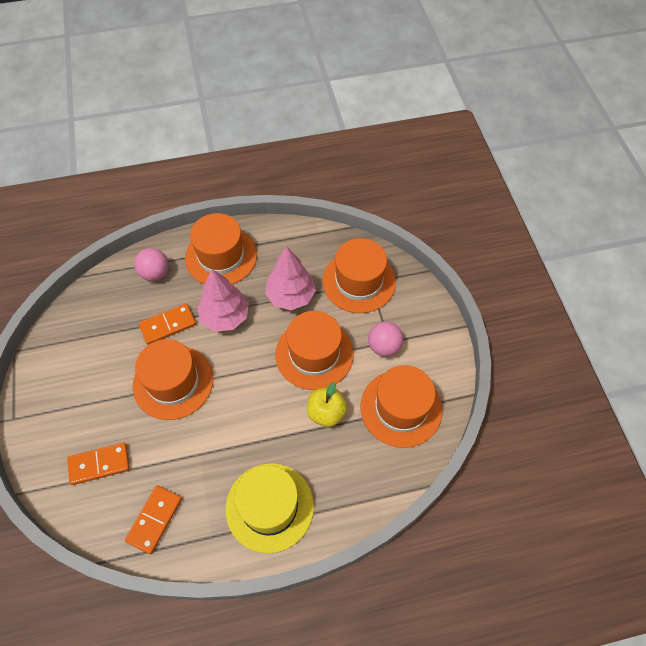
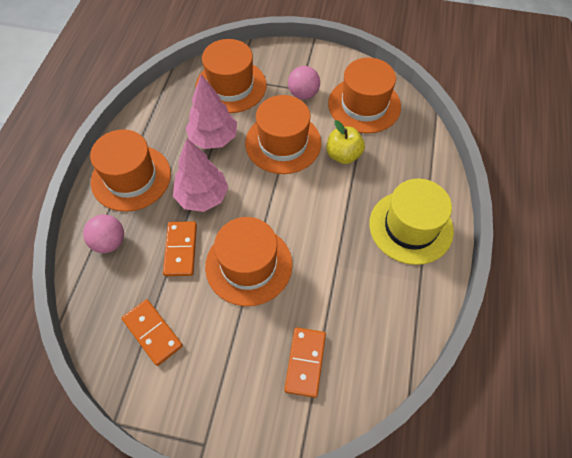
camera: 65 degrees left, 0 degrees up
orange domino [125,485,182,554] -> orange domino moved to [122,299,183,366]

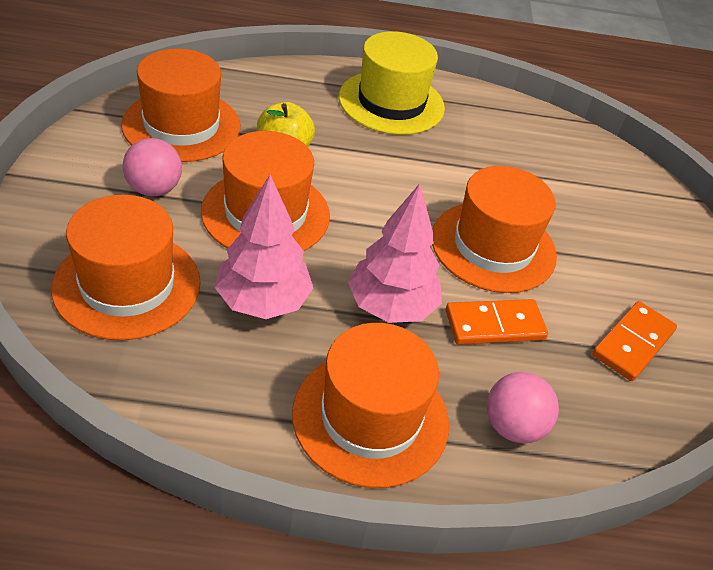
camera: 105 degrees left, 15 degrees down
orange domino [284,327,326,398] -> none

